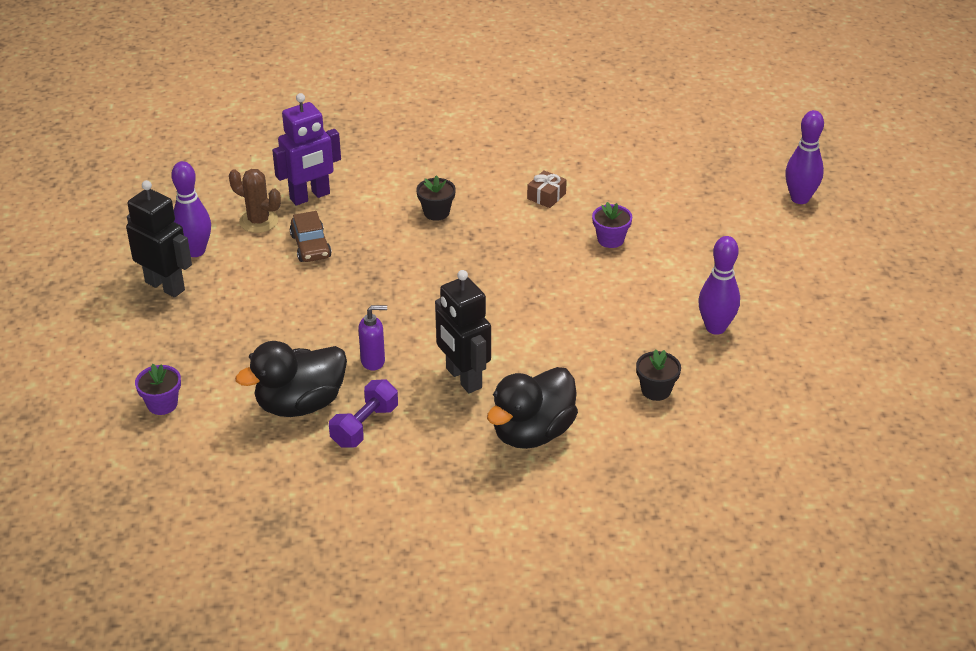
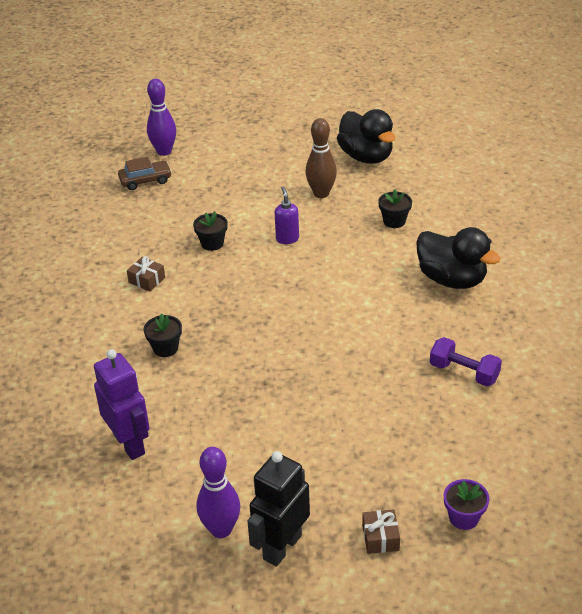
camera: 90 degrees left, 0 degrees up
brown cactus [229,169,281,233] -> none
black duck [235,341,347,417] -> black duck moved to [337,109,395,164]
brown car [290,211,332,262] -> brown car moved to [118,157,172,190]
purple soap dispenser [358,305,387,371] -> purple soap dispenser moved to [275,186,299,244]
black robot [435,270,491,393] -> none
purple flower pot [592,202,632,248] -> black flower pot [193,211,228,251]
purple bowling pin [698,236,740,335] -> brown bowling pin [305,118,337,198]
none -> brown gift [362,509,400,554]

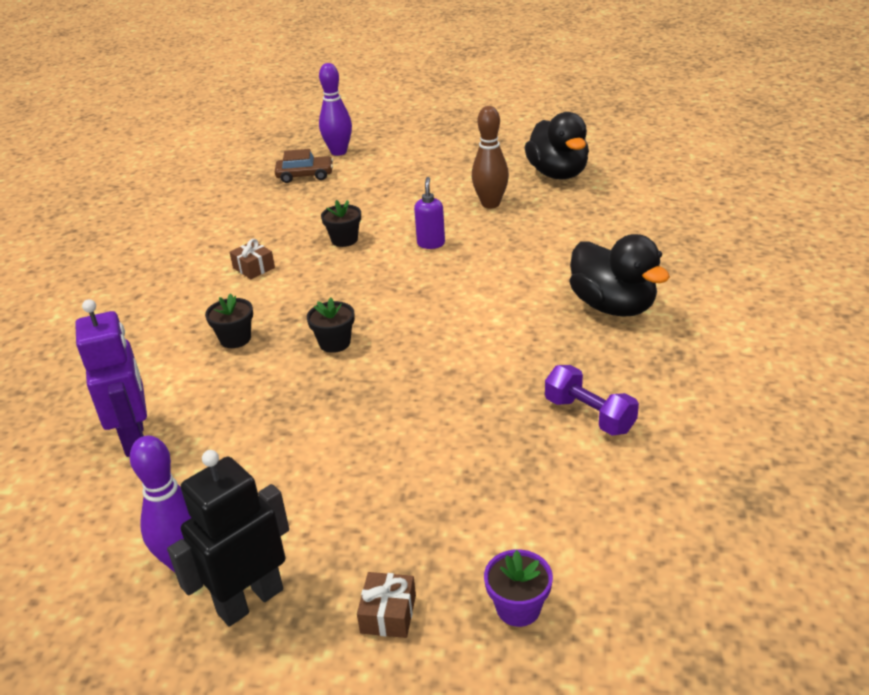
camera: 15 degrees right, 5 degrees down
black flower pot [378,190,412,228] -> black flower pot moved to [307,298,355,353]

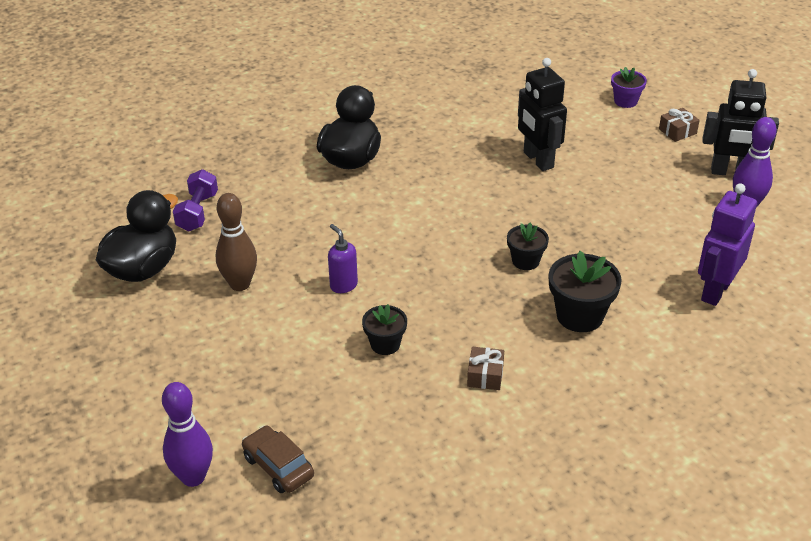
camera: 130 degrees left, 5 degrees up
black flower pot [205,293,253,348] -> black flower pot [549,251,622,332], size x1.62
purple soap dispenser [414,177,445,249] -> purple soap dispenser turned 90 degrees clockwise [328,224,358,293]
purple dumbbell [545,365,639,436] -> purple dumbbell moved to [173,169,218,232]
none -> black robot [518,58,567,171]

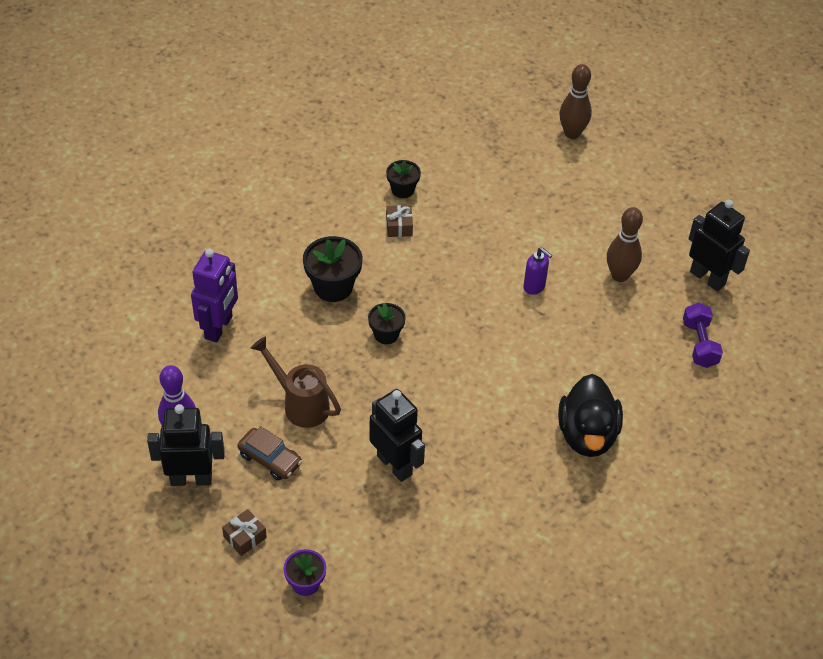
camera: 165 degrees right, 10 degrees up
black duck [96,190,178,282] -> black robot [689,200,750,291]
purple bowling pin [162,382,213,487] -> brown bowling pin [559,64,592,139]
brown car [242,425,314,493] -> brown car moved to [237,426,302,480]
black flower pot [362,304,407,355] -> black flower pot moved to [386,160,421,198]
none -> brown watering can [251,336,341,428]

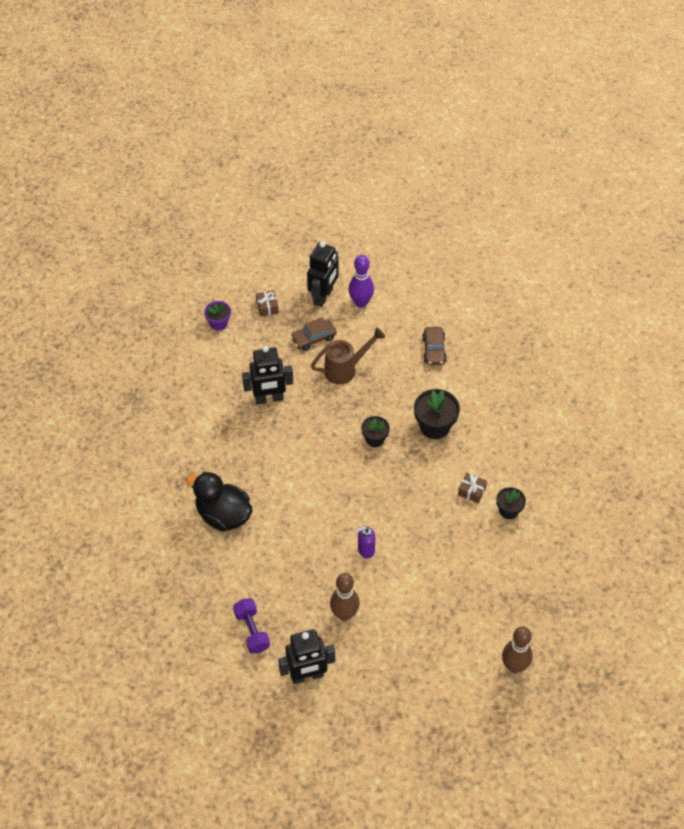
camera: 120 degrees right, 5 degrees up
purple robot [191,249,238,343] -> brown car [422,327,447,365]
purple dumbbell [683,303,723,368] -> purple dumbbell turned 45 degrees clockwise [233,598,270,654]

